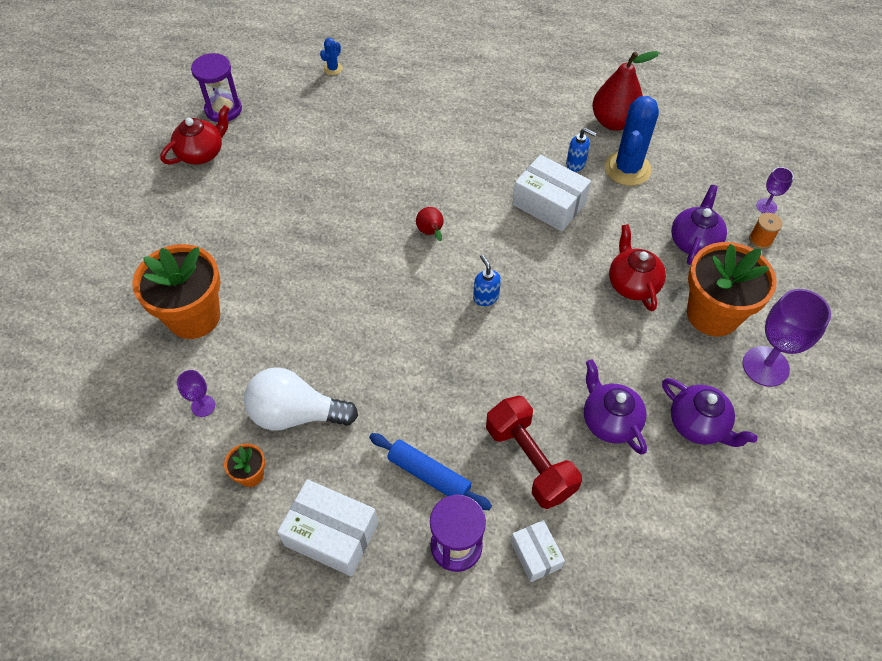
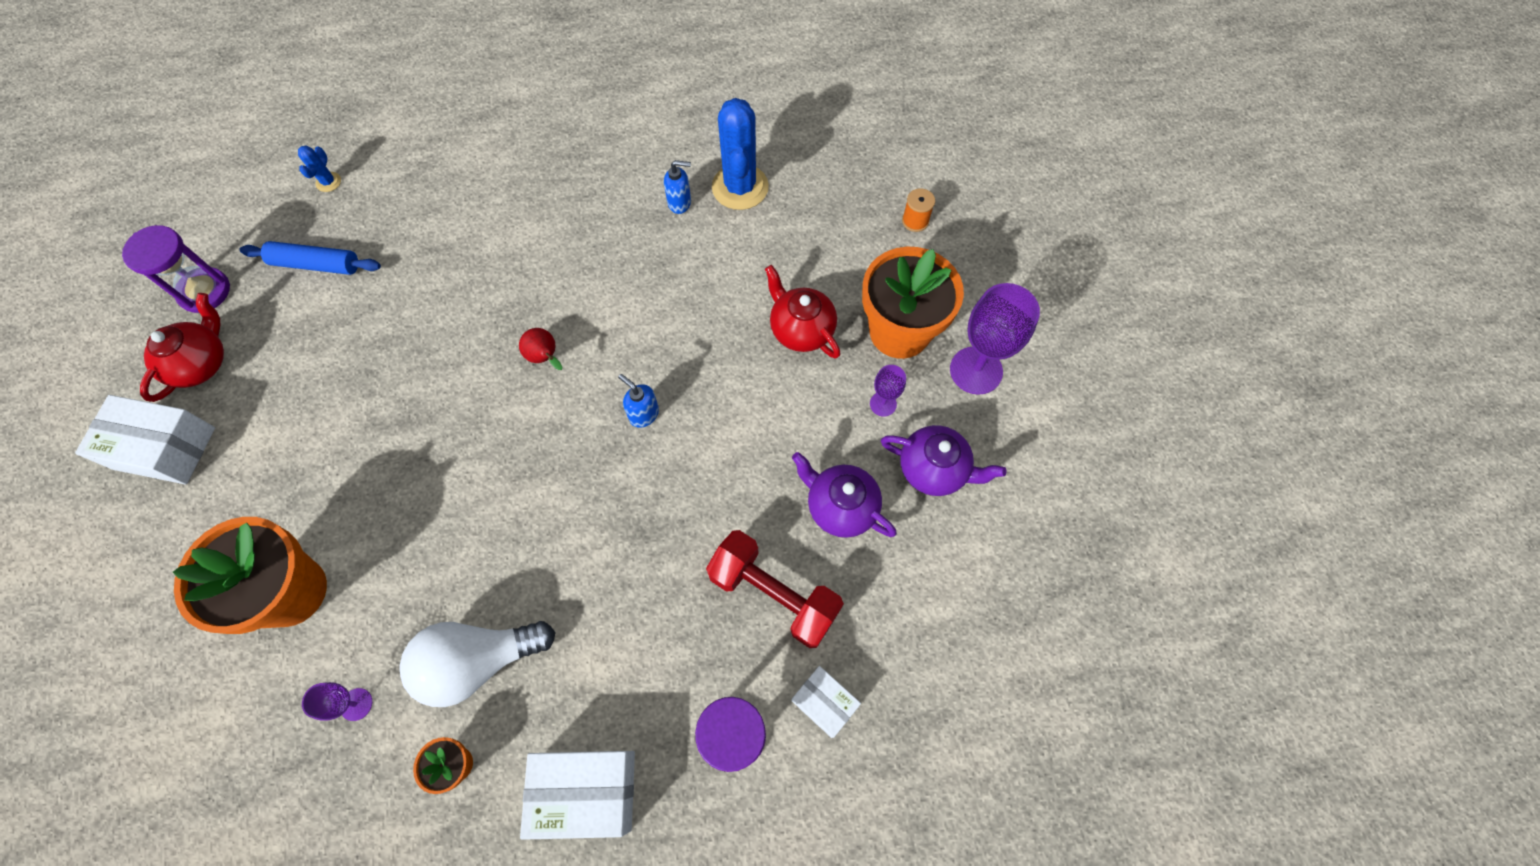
camera: 25 degrees left, 10 degrees up
blue rolling pin [369,433,492,510] -> blue rolling pin moved to [239,241,381,275]
white box [513,155,591,232] -> white box moved to [75,395,215,484]
red pear [592,51,659,131] -> none
purple teapot [671,185,727,265] -> none
purple goblet [756,167,794,213] -> purple goblet moved to [870,365,906,417]

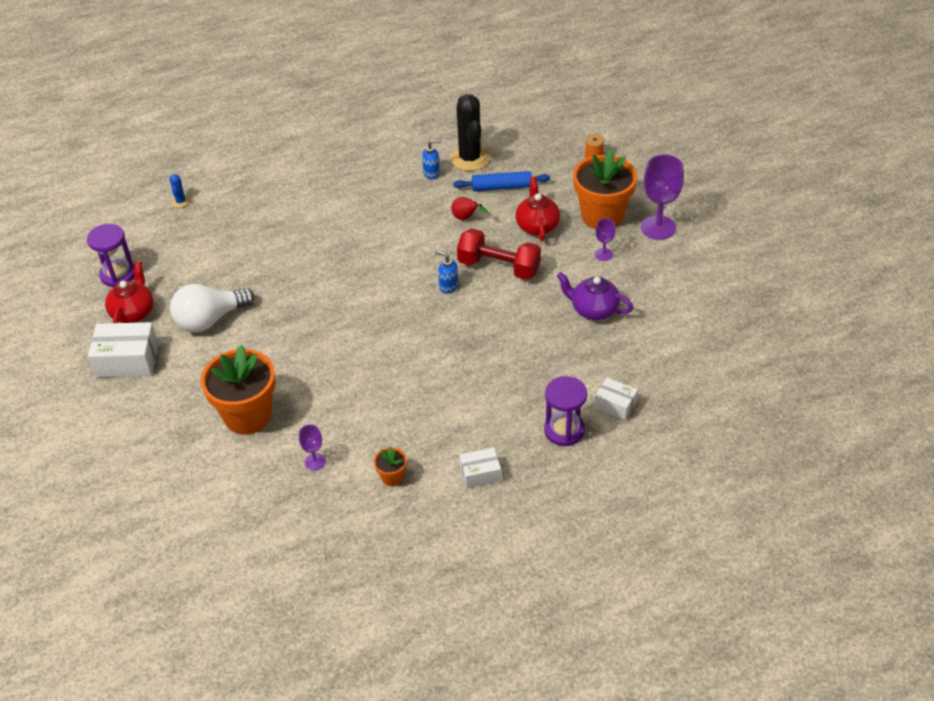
camera: 10 degrees left, 20 degrees down
blue rolling pin [239,241,381,275] -> blue rolling pin moved to [453,171,550,191]
white light bulb [399,621,556,707] -> white light bulb moved to [170,284,255,332]
red pear [519,328,562,370] -> red pear moved to [451,197,487,220]
white box [520,751,635,840] -> white box [459,447,501,488], size x0.59
red dumbbell [706,530,844,648] -> red dumbbell moved to [457,228,541,280]
blue cactus [712,98,769,210] -> black cactus [450,94,490,171]
red teapot [765,265,841,359] -> red teapot turned 45 degrees clockwise [516,177,560,241]
purple teapot [881,425,1006,496] -> none

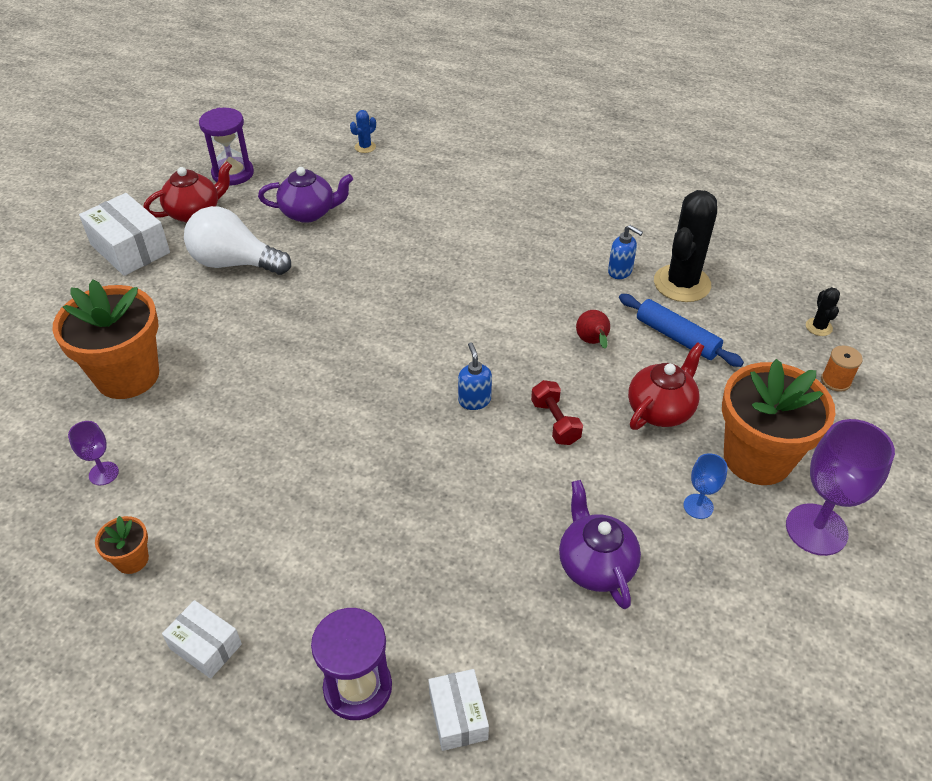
camera: 45 degrees right, 0 degrees up
red dumbbell [457,228,541,280] -> red dumbbell [531,380,583,445], size x0.56
purple goblet [595,218,616,261] -> blue goblet [683,453,728,519]
none -> purple teapot [258,167,353,223]
none -> black cactus [806,287,840,336]

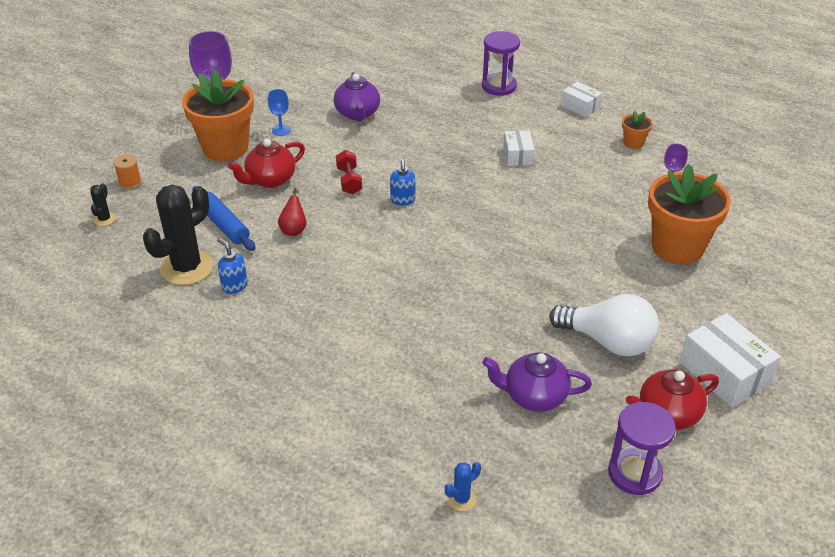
camera: 170 degrees left, 5 degrees down
white box [428,669,489,751] -> white box moved to [503,131,534,166]

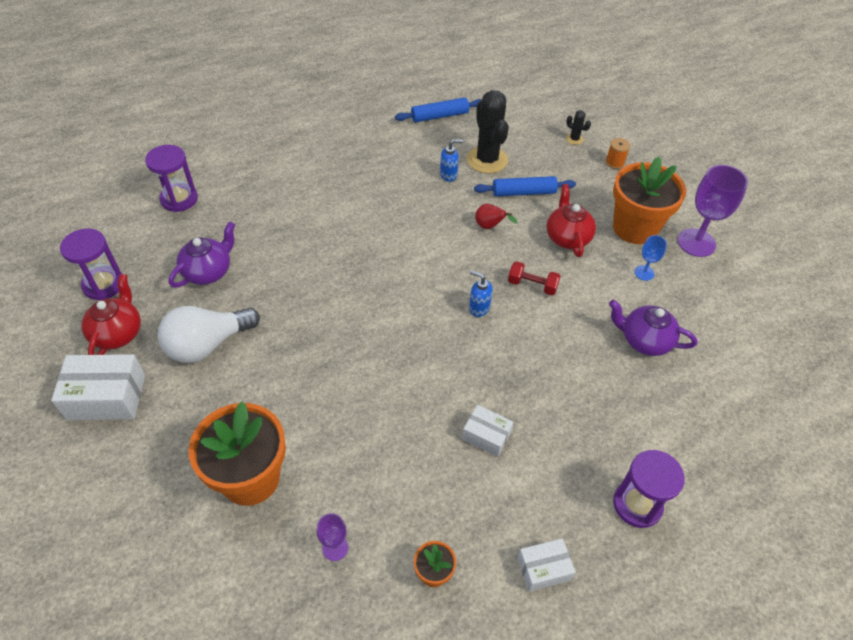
camera: 120 degrees right, 10 degrees up
blue cactus [445,462,481,511] -> purple hourglass [145,145,198,212]
none -> blue rolling pin [395,98,482,122]

